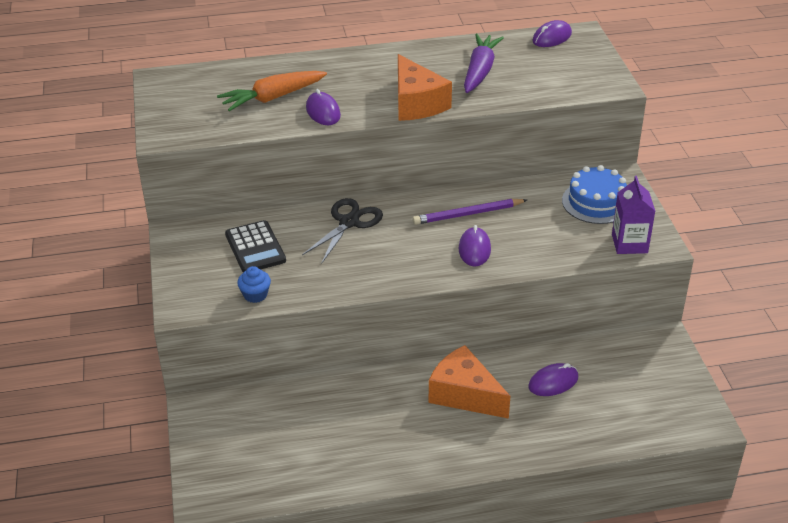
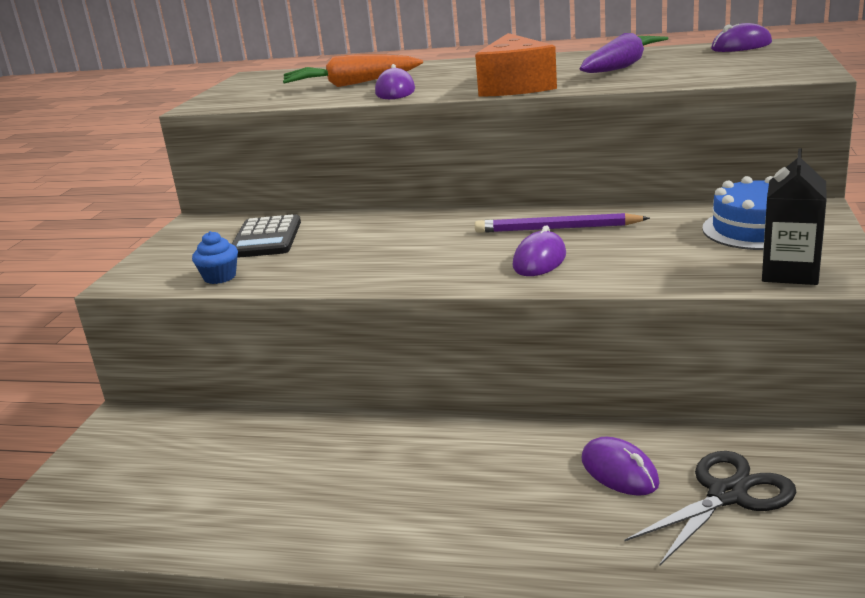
camera: 25 degrees right, 15 degrees down
black scissors [302,198,383,263] -> black scissors moved to [624,451,796,566]
orange cheese [429,345,510,419] -> none
purple mouse [528,363,578,396] -> purple mouse turned 60 degrees clockwise [581,436,660,496]
purple carton [612,176,655,254] -> black carton [762,149,827,285]

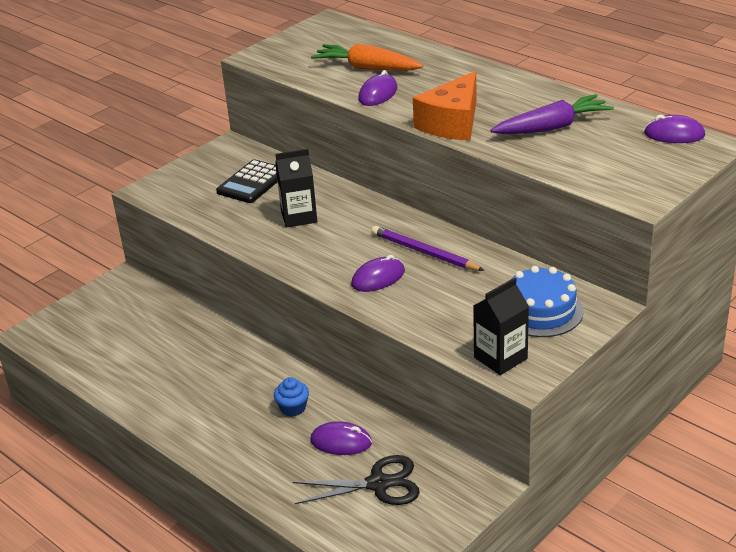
camera: 30 degrees right, 10 degrees up
blue cupcake [192,231,238,284] -> blue cupcake moved to [274,377,309,417]
purple mouse [581,436,660,496] -> purple mouse turned 75 degrees counterclockwise [310,421,372,455]
none -> black carton [275,149,317,228]

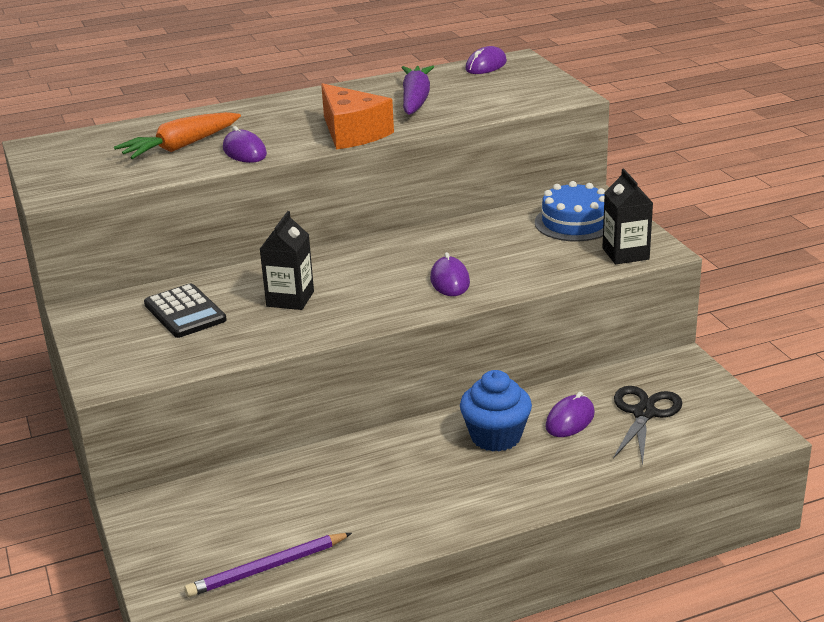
camera: 65 degrees left, 5 degrees down
blue cupcake [274,377,309,417] -> blue cupcake [460,370,532,452], size x1.79
purple pencil [371,226,485,271] -> purple pencil moved to [184,533,352,597]

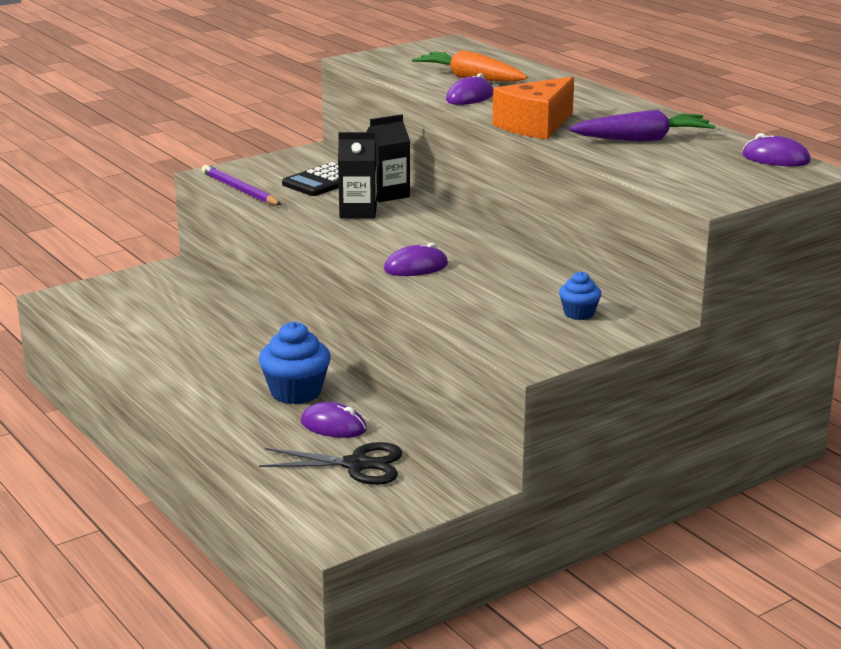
camera: 75 degrees right, 5 degrees down
purple pencil [184,533,352,597] -> purple pencil moved to [202,165,281,205]
blue cake [535,181,605,241] -> blue cupcake [559,271,601,320]
black carton [602,169,653,264] -> black carton moved to [366,114,410,202]

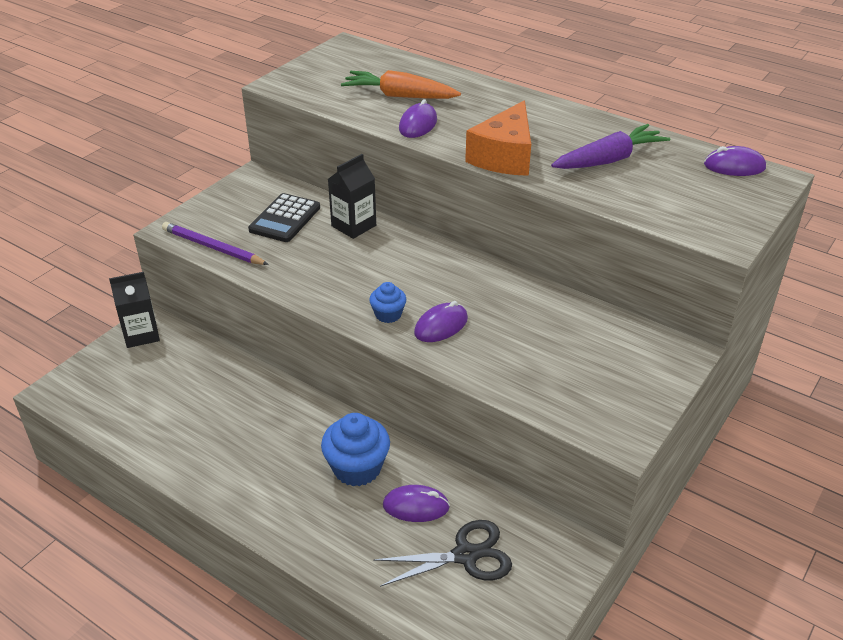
camera: 20 degrees left, 15 degrees up
black carton [338,132,377,219] -> black carton moved to [109,272,160,348]
blue cupcake [559,271,601,320] -> blue cupcake moved to [369,282,406,323]

